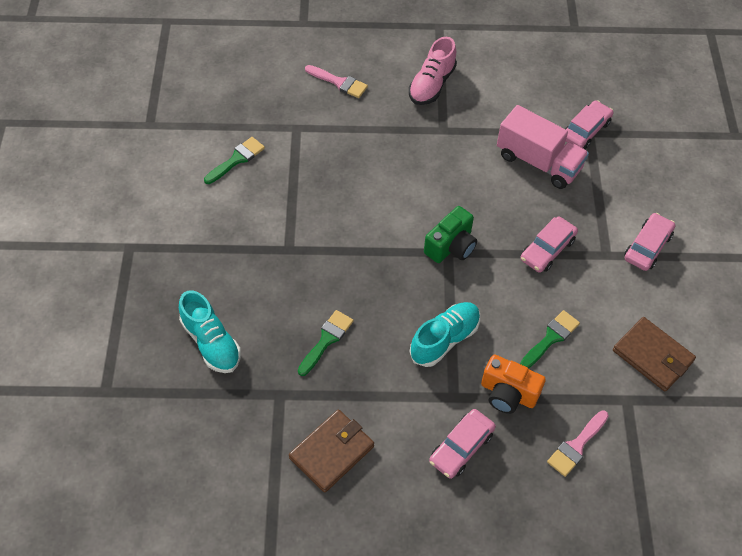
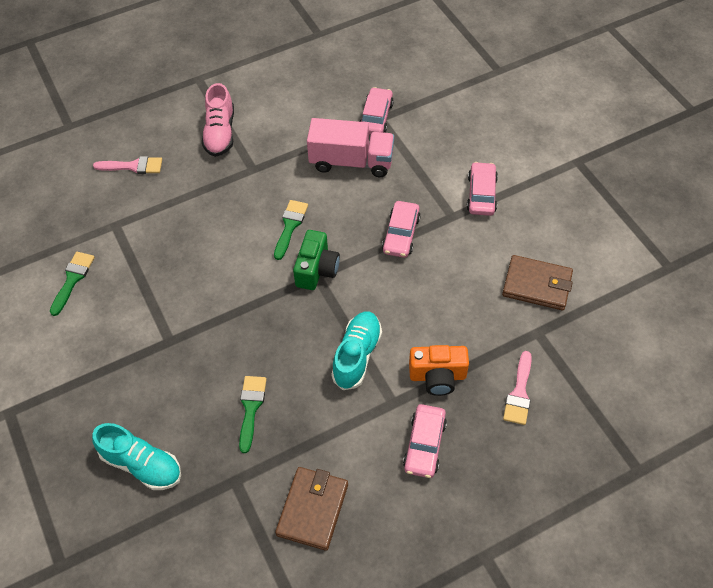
camera: 25 degrees left, 0 degrees up
green brush [520,310,580,368] -> green brush moved to [274,200,308,260]

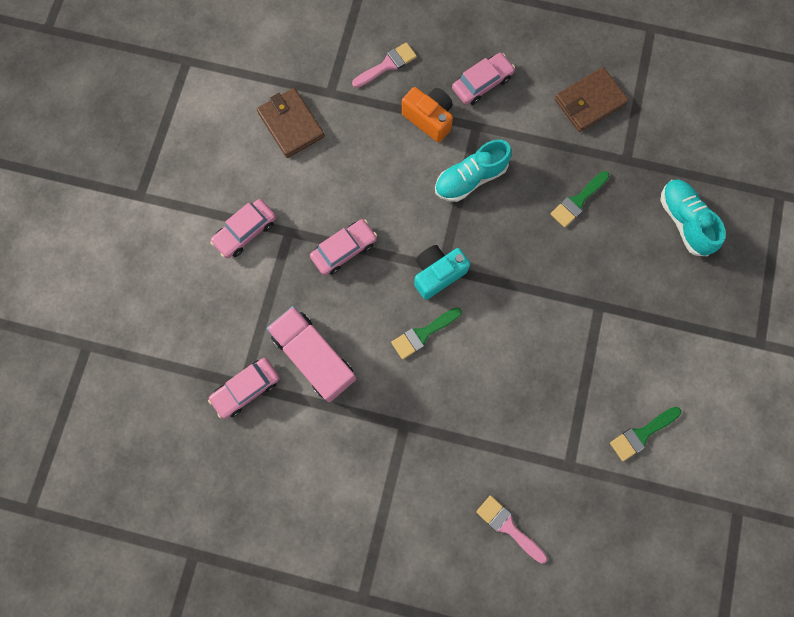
camera: 140 degrees left, 20 degrees up
pink shoe [202,83,234,157] -> none
green camera [293,230,340,290] -> turquoise camera [414,245,470,300]

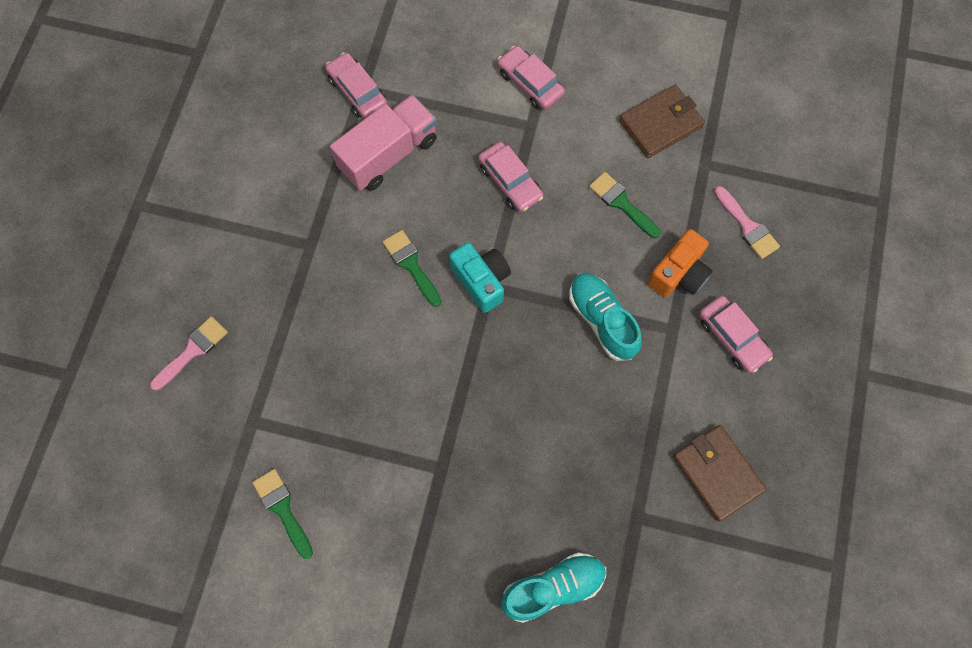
camera: 90 degrees right, 5 degrees down
green brush [550,171,609,228] -> green brush moved to [589,172,661,238]

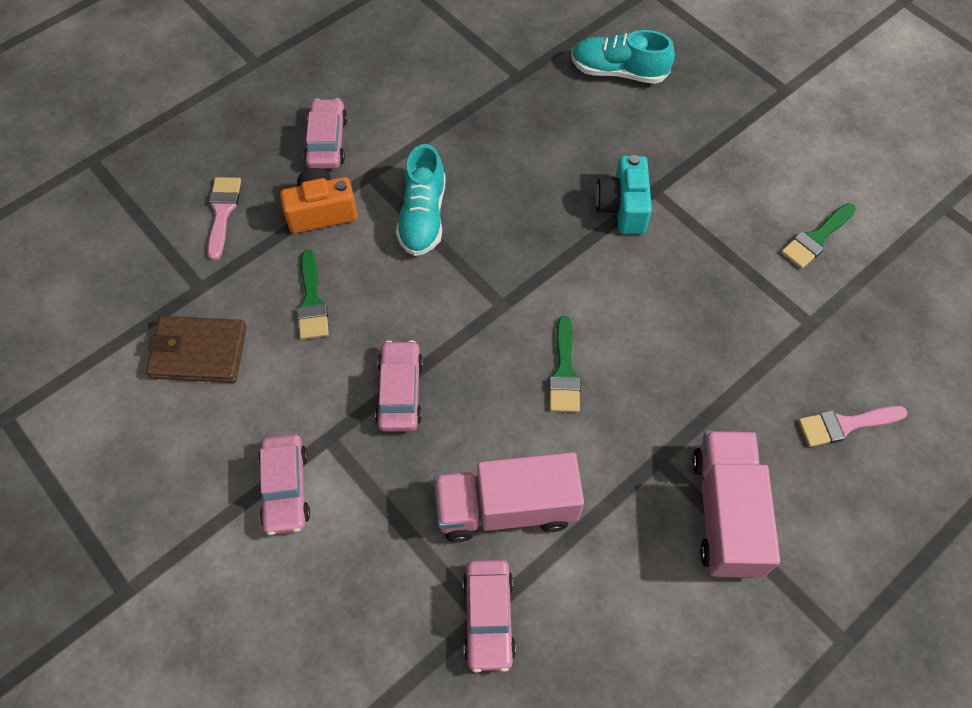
camera: 145 degrees left, 10 degrees down
green brush [252,469,313,559] -> green brush turned 45 degrees clockwise [781,203,856,269]
turquoise camera [449,243,511,313] -> turquoise camera moved to [595,155,652,234]
brown wallet [673,425,767,522] -> none
none -> pink truck [692,431,780,578]

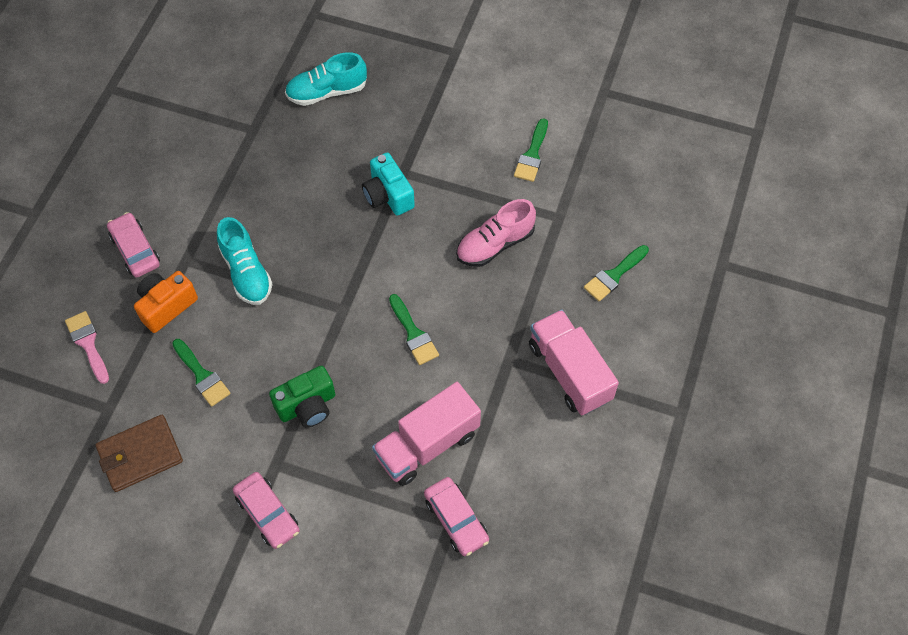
camera: 30 degrees left, 0 degrees up
pink car [375,340,423,432] -> green camera [269,366,335,427]
pink brush [798,406,907,447] -> green brush [584,245,649,301]
none -> pink shoe [456,199,536,267]

